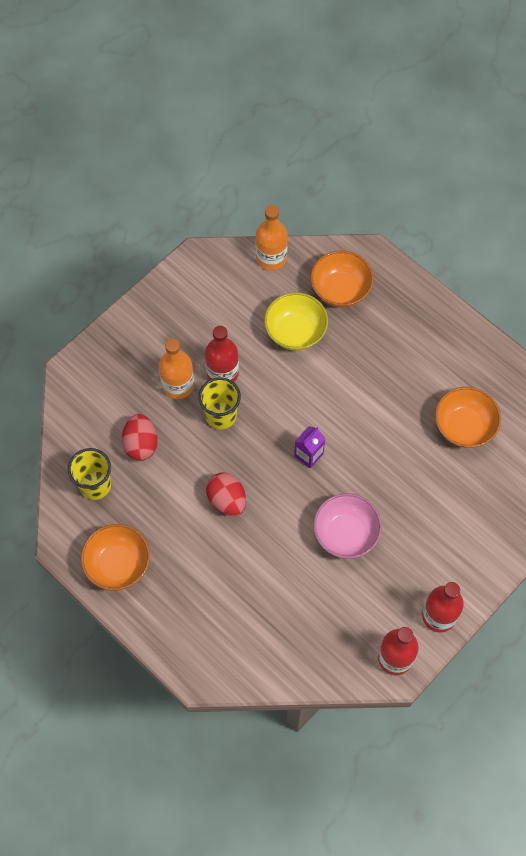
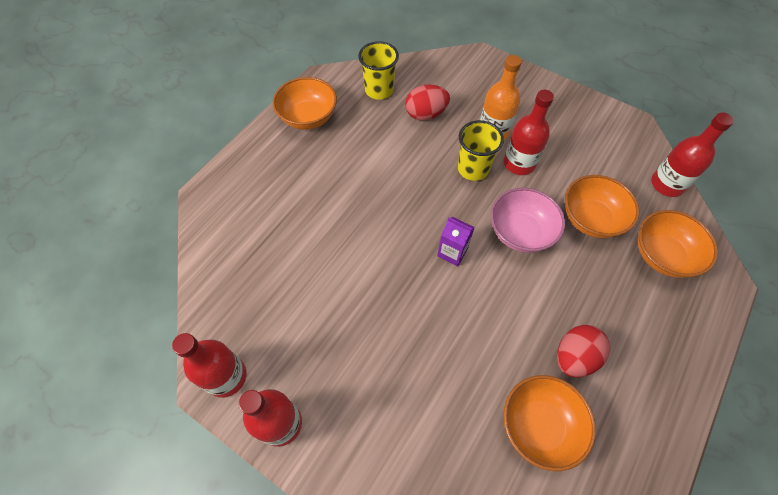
camera: 80 degrees right, 5 degrees down
red egg [206,472,246,516] -> red egg moved to [557,325,610,378]
orange bottle [256,205,288,270] -> red bottle [651,112,734,197]
yellow bowl [264,292,328,351] -> orange bowl [565,175,639,238]
pink bowl [313,493,382,559] -> pink bowl moved to [491,188,565,253]

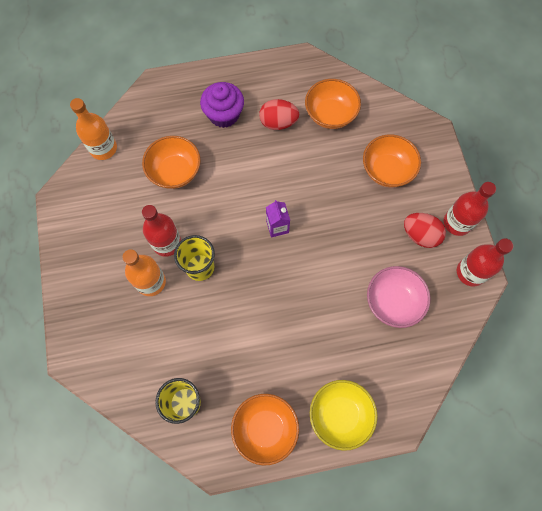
camera: 135 degrees left, 10 degrees up
red egg [405,85,450,121] -> red egg moved to [404,213,446,248]
pink bowl [491,188,565,253] -> pink bowl moved to [367,266,430,328]
orange bowl [638,210,718,278] -> orange bowl moved to [363,134,421,187]
red bottle [651,112,734,197] -> orange bottle [70,98,117,160]
none -> purple cupcake [200,82,244,128]
none -> yellow bowl [310,380,378,451]

